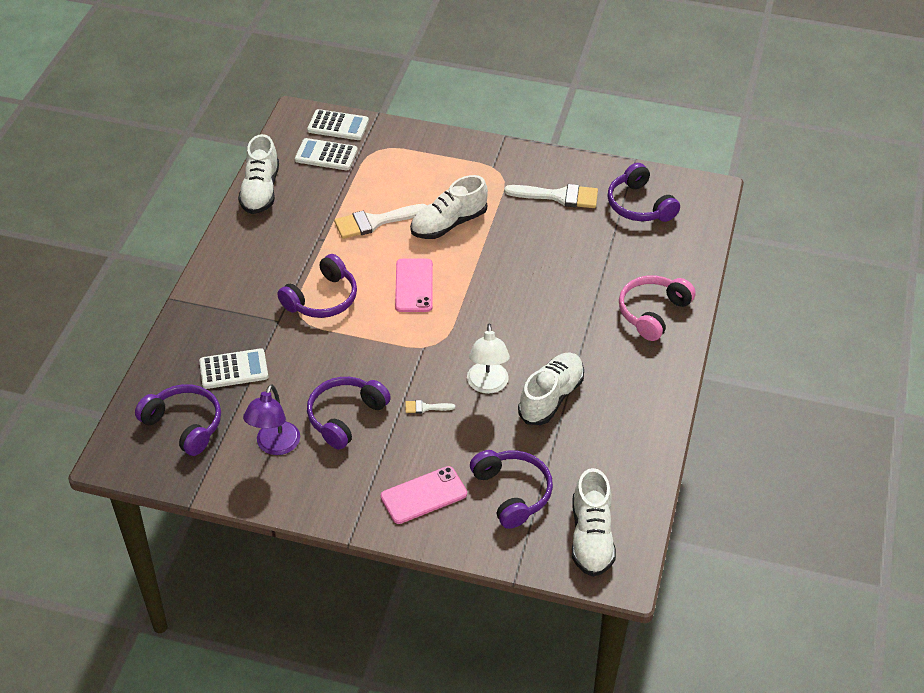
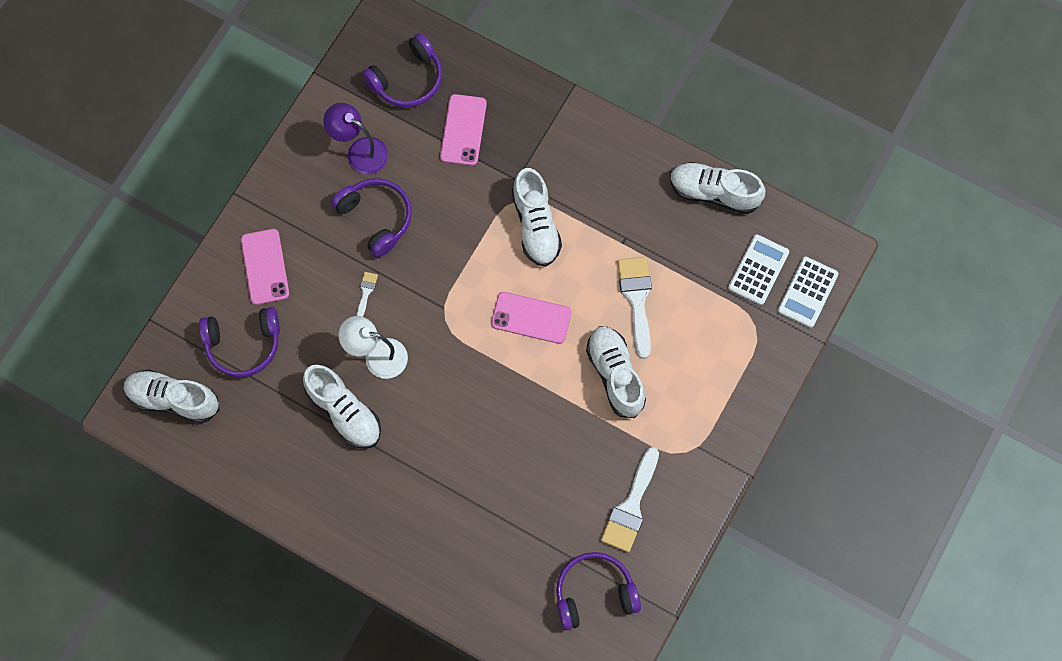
camera: 105 degrees right, 25 degrees up
white calculator [199,348,268,389] -> pink phone [440,94,487,166]
purple headphones [278,254,357,318] -> white shoe [512,168,562,267]
pink headphones [619,275,696,341] -> none

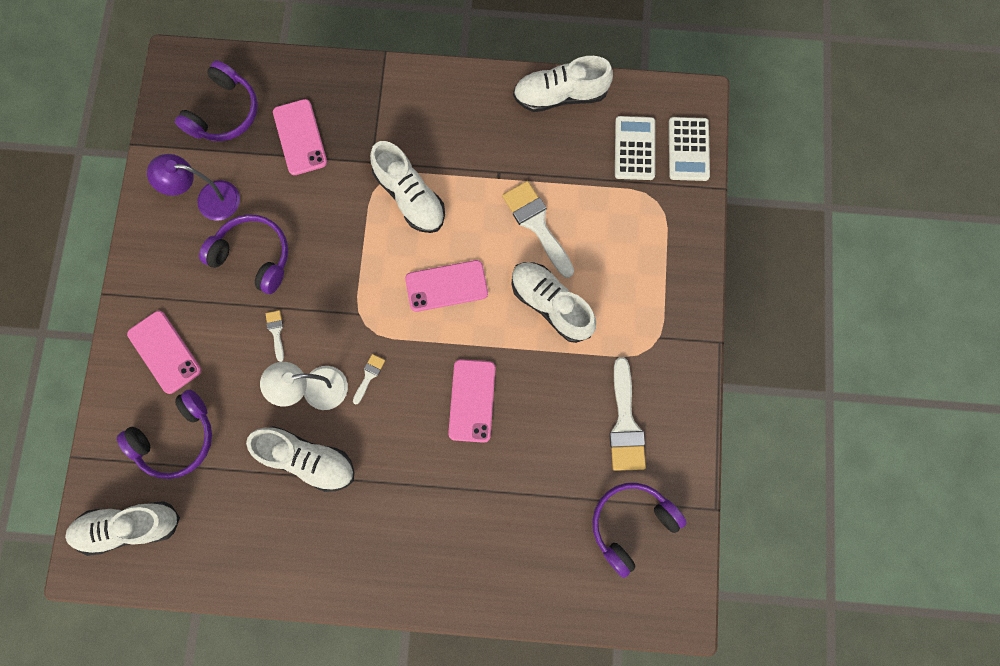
camera: 25 degrees left, 5 degrees up
none -> white brush [353,354,385,404]
none -> pink phone [448,359,496,443]

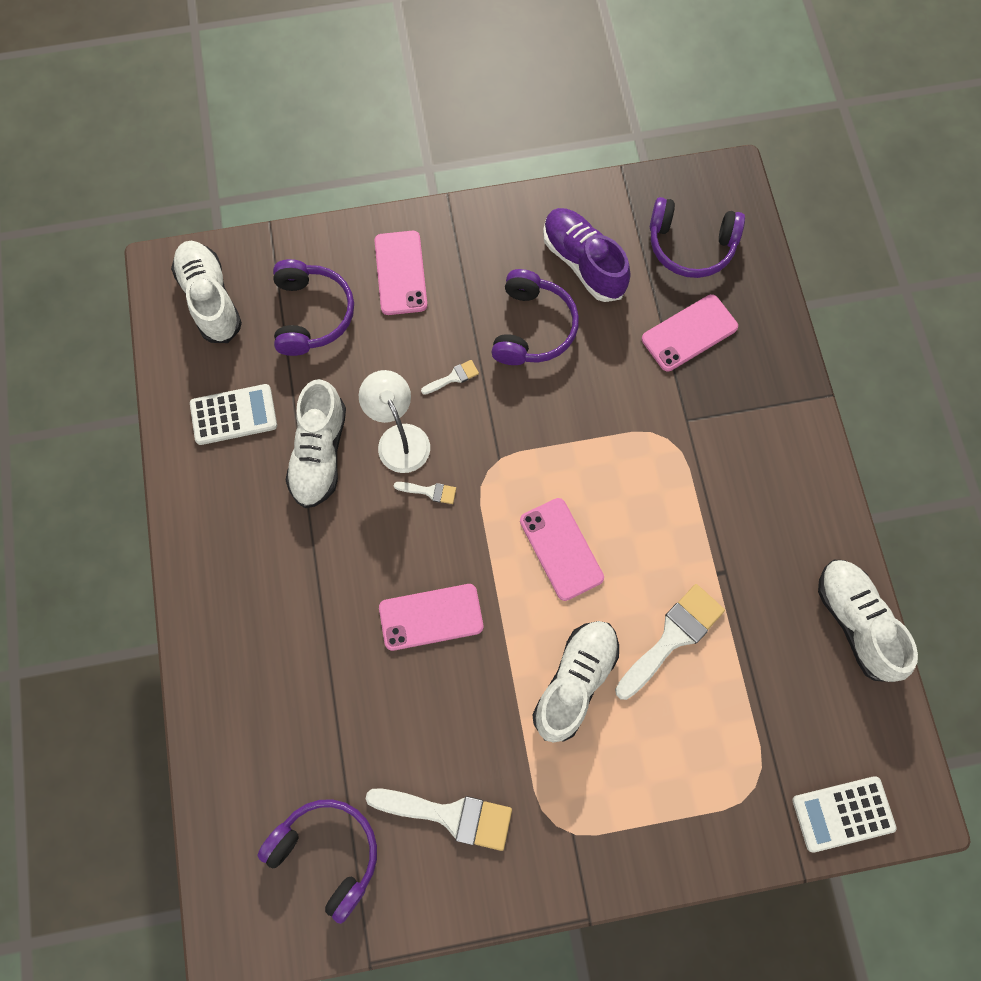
camera: 75 degrees right, 5 degrees down
purple headphones [117,389,212,479] -> purple headphones turned 135 degrees counterclockwise [273,259,354,356]
pink phone [127,311,201,394] -> pink phone turned 45 degrees counterclockwise [374,231,427,315]
purple lamp [147,154,240,221] -> purple shoe [543,208,631,302]
white shoe [370,141,445,233] -> none
white brush [609,357,646,471] -> white brush turned 150 degrees counterclockwise [365,788,512,851]
white calculator [615,116,655,180] -> white calculator moved to [190,384,277,445]

